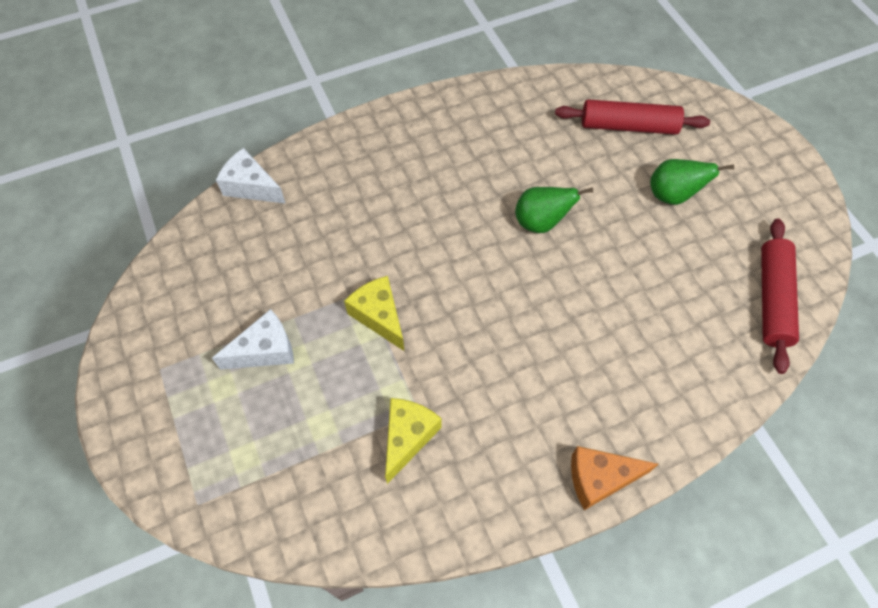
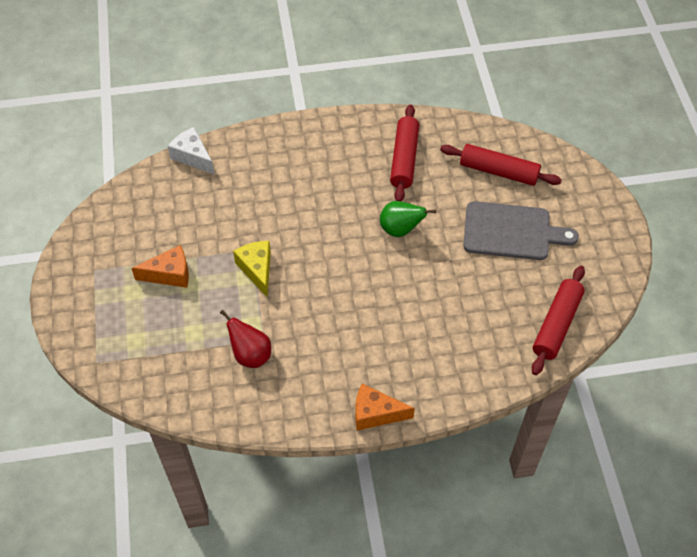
camera: 15 degrees right, 5 degrees down
white cheese [212,309,294,370] -> orange cheese [131,245,189,288]
yellow cheese [385,398,442,484] -> red pear [220,310,271,368]
green pear [650,159,734,205] -> grey cutting board [463,201,579,260]
none -> red rolling pin [390,105,419,201]

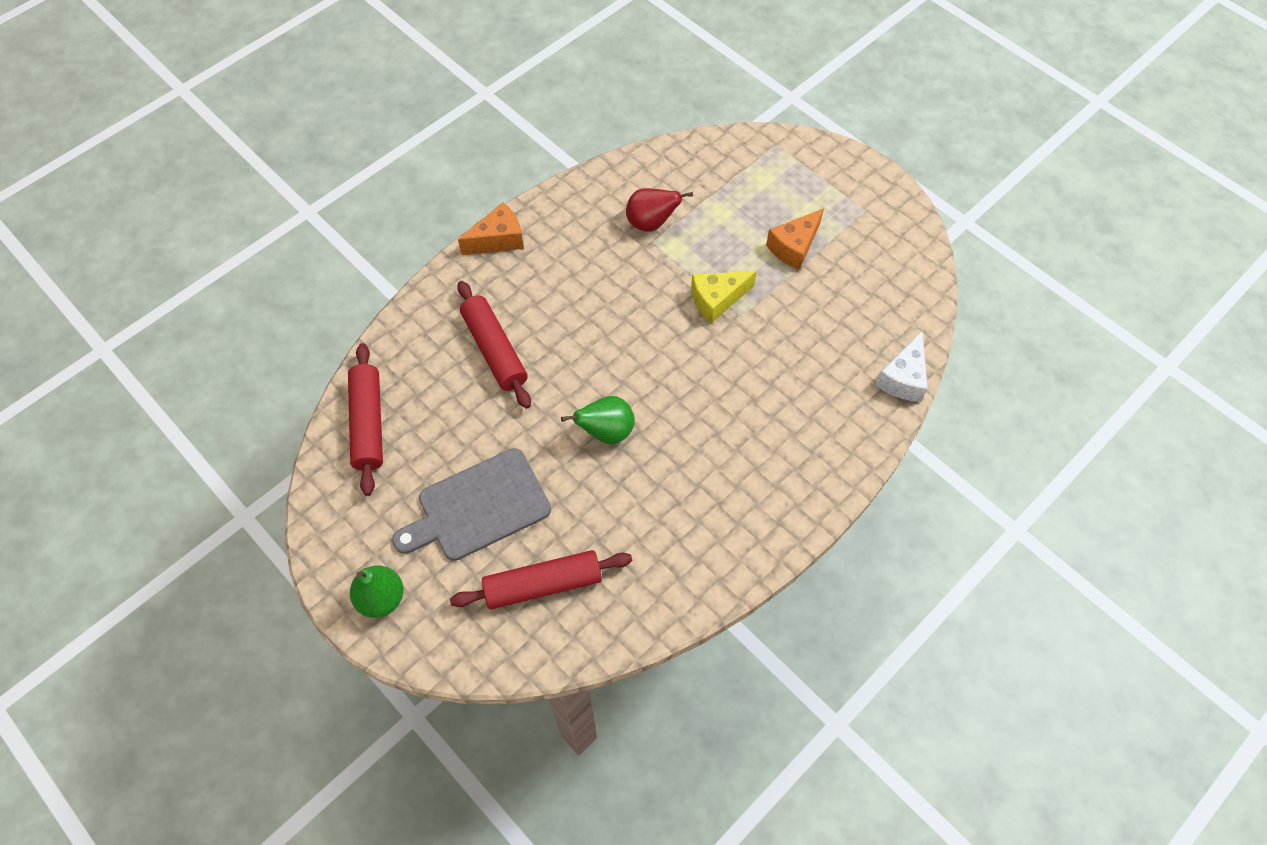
camera: 145 degrees right, 5 degrees up
white cheese [168,127,215,175] -> white cheese turned 105 degrees clockwise [875,331,927,402]
yellow cheese [233,241,271,297] -> yellow cheese turned 120 degrees clockwise [691,271,757,324]
red rolling pin [390,105,419,201] -> red rolling pin moved to [457,281,531,409]
none -> green pear [350,565,403,618]

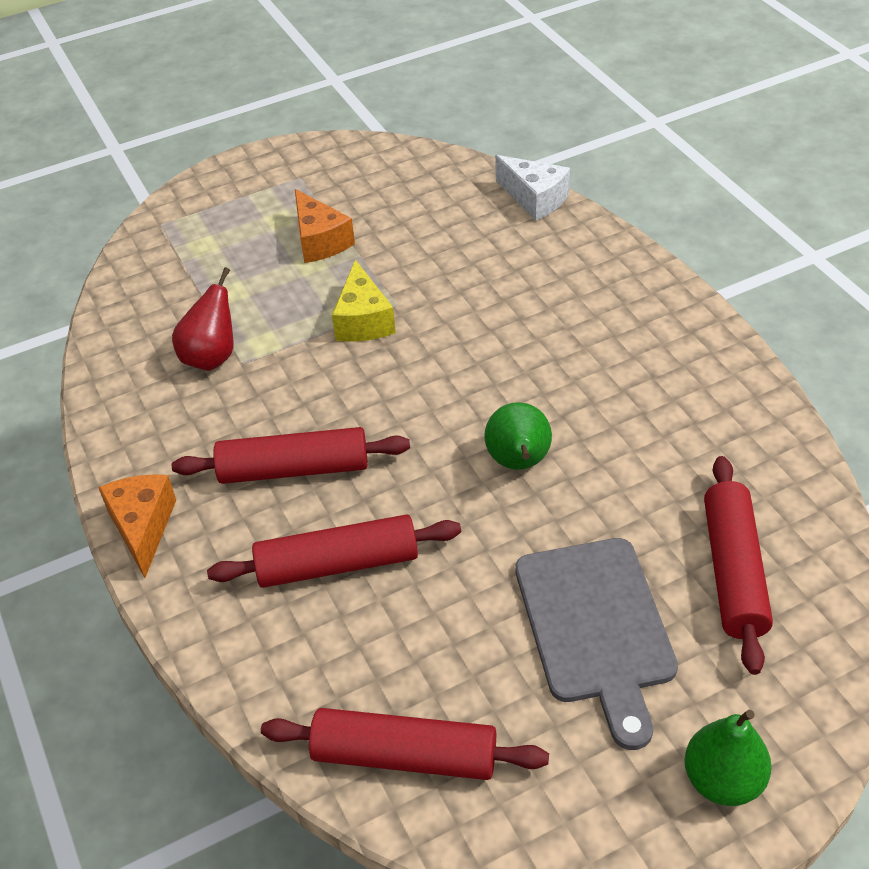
camera: 70 degrees left, 15 degrees down
none -> red rolling pin [172,427,410,484]

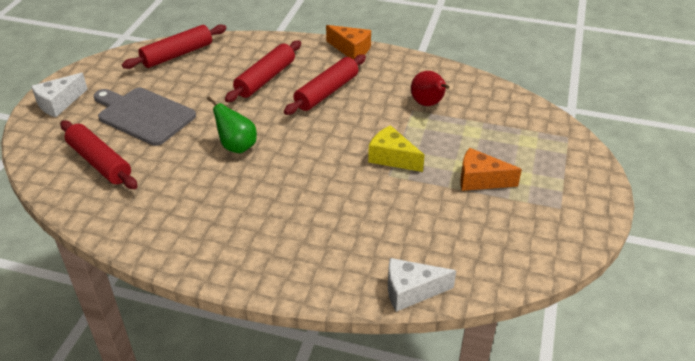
camera: 130 degrees right, 5 degrees down
green pear [684,710,772,806] -> white cheese [31,73,88,117]

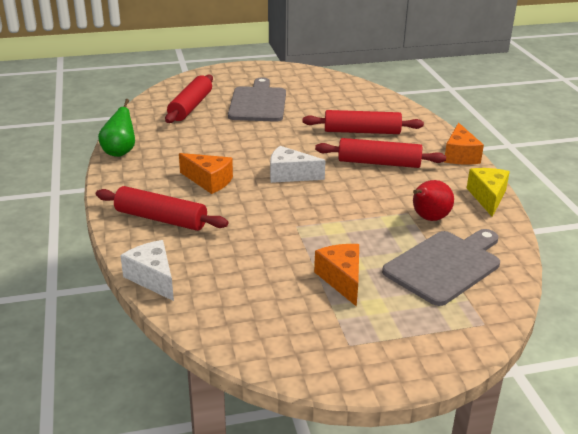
camera: 60 degrees right, 10 degrees down
white cheese [31,73,88,117] -> white cheese moved to [270,146,326,183]
red rolling pin [122,25,227,69] -> red rolling pin moved to [96,186,228,231]
green pear [207,96,257,153] -> green pear moved to [98,99,135,157]
yellow cheese [368,125,424,172] -> yellow cheese moved to [467,168,510,217]
none -> orange cheese [179,153,233,194]
none -> grey cutting board [382,229,500,306]

